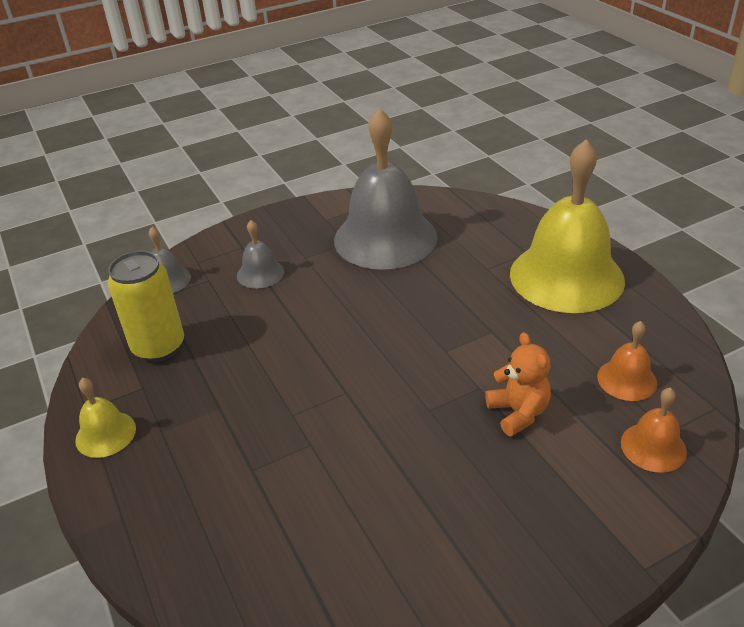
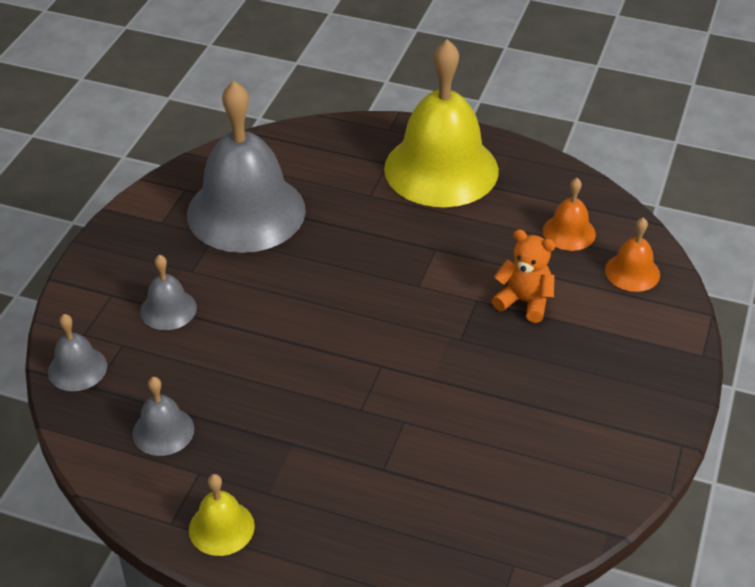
camera: 45 degrees left, 5 degrees up
yellow can [108,251,184,362] -> grey bell [132,377,194,456]

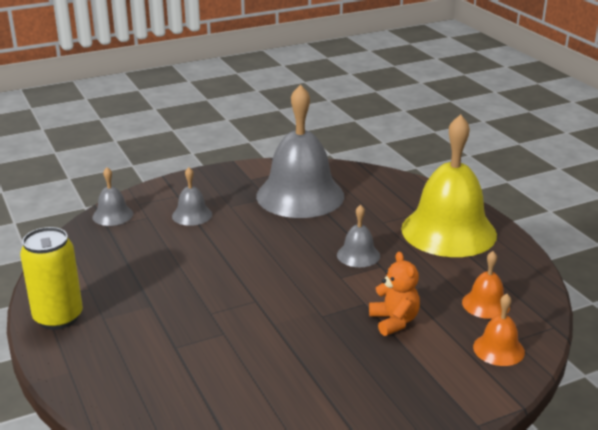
camera: 45 degrees right, 15 degrees down
grey bell [132,377,194,456] -> grey bell moved to [337,204,380,267]
yellow bell [189,474,255,556] -> yellow can [20,227,83,330]

